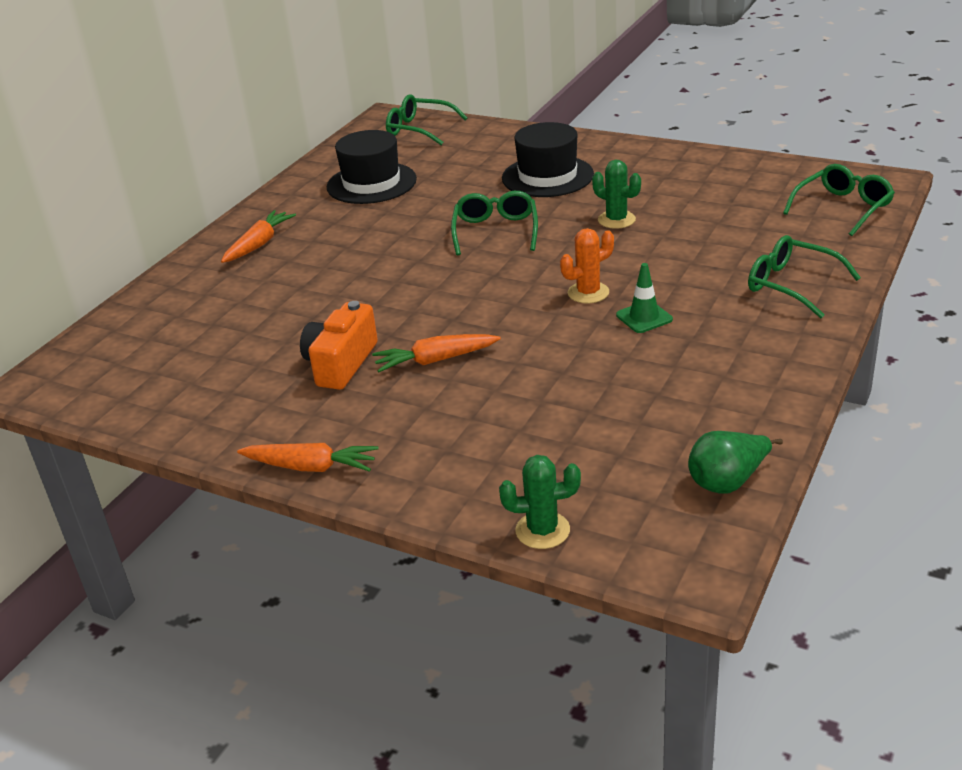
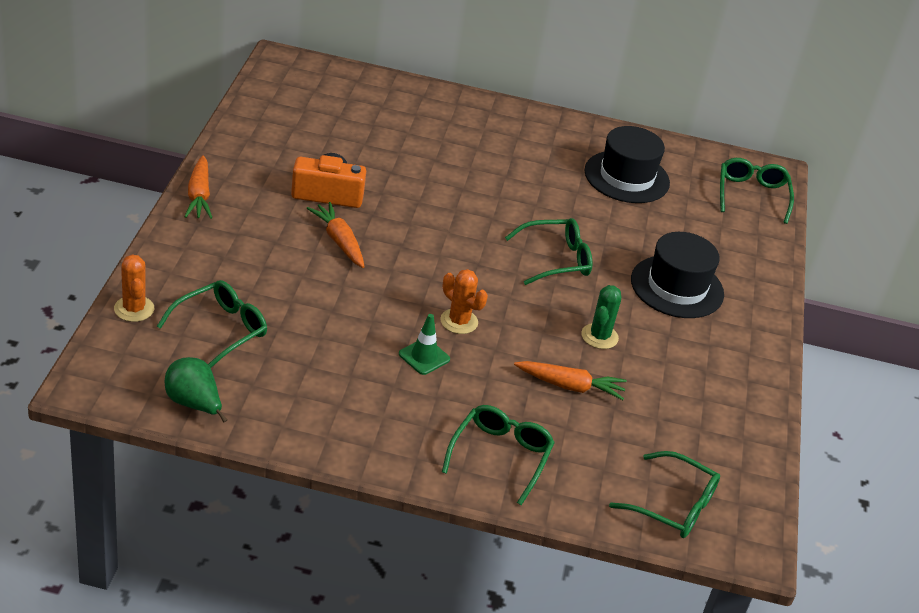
camera: 65 degrees right, 5 degrees up
orange carrot [221,210,296,263] -> orange carrot moved to [514,361,627,400]
green cactus [499,455,581,549] -> orange cactus [114,255,154,322]
none -> green glasses [157,280,267,368]

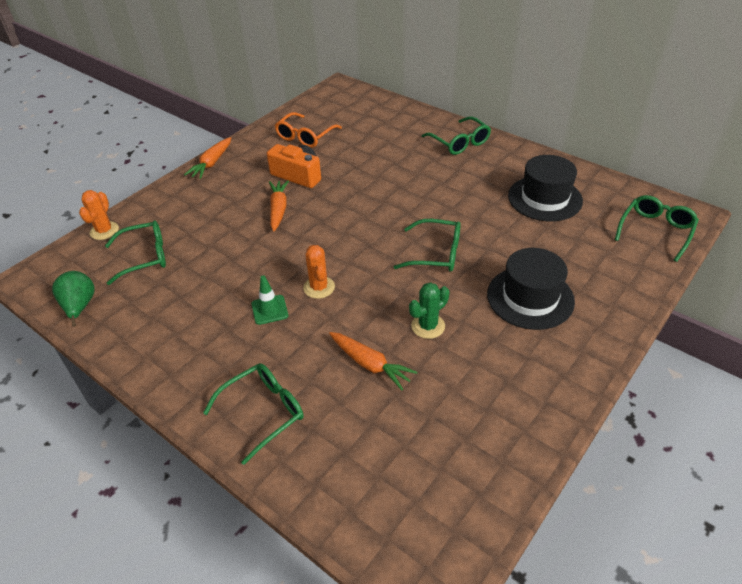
camera: 35 degrees right, 5 degrees up
green glasses [609,451,720,538] -> green glasses moved to [422,116,491,155]
none -> orange glasses [275,112,342,148]

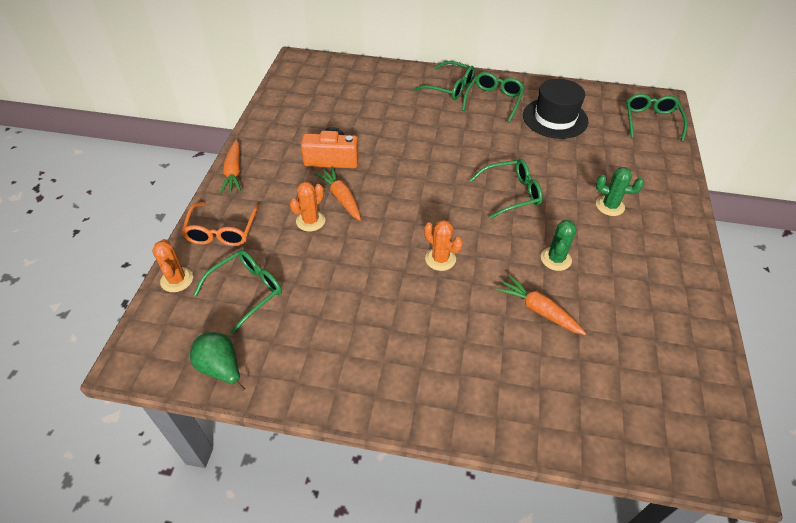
camera: 30 degrees left, 5 degrees up
green glasses [203,363,304,465] -> green glasses moved to [462,72,525,122]
green traffic cone [252,275,288,325] -> none
orange glasses [275,112,342,148] -> orange glasses moved to [181,202,259,246]
orange carrot [329,332,417,390] -> orange carrot turned 150 degrees counterclockwise [496,275,586,335]
black hat [487,248,575,330] -> green cactus [596,167,644,216]
none -> orange cactus [290,182,325,231]

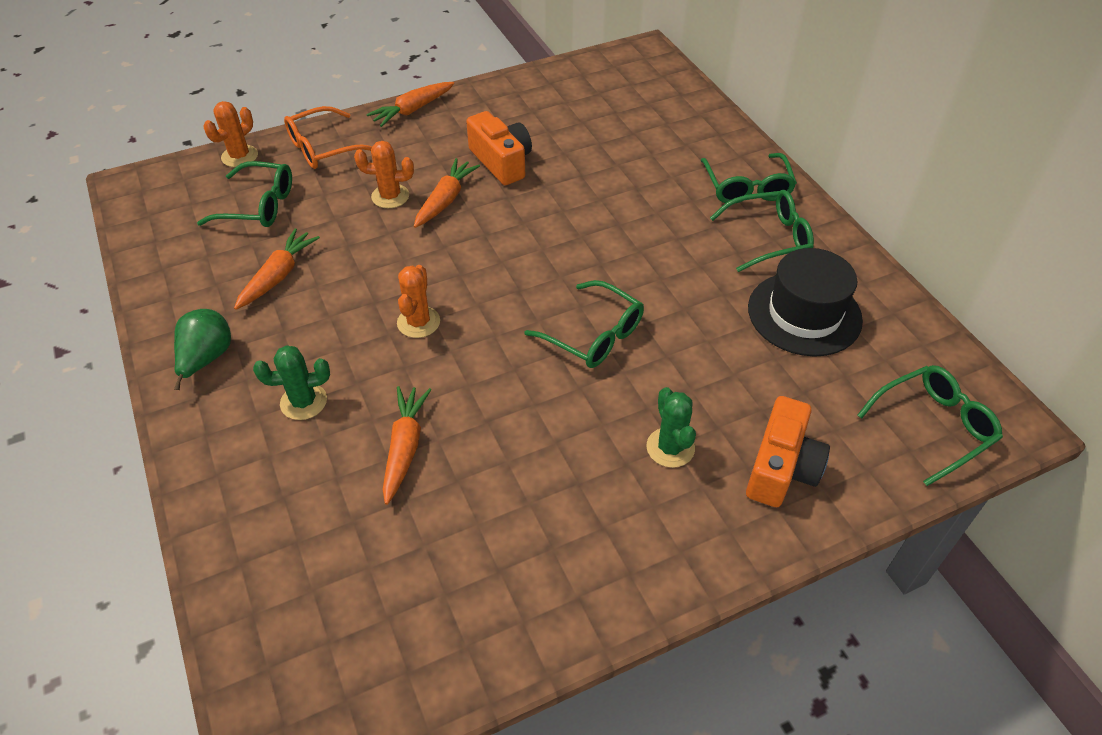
camera: 55 degrees right, 0 degrees up
green pear [190,332,245,391] -> green pear moved to [174,309,231,390]
green cactus [541,220,576,271] -> green cactus moved to [253,345,330,420]
none -> orange carrot [234,228,320,310]
none -> orange camera [746,396,830,507]

